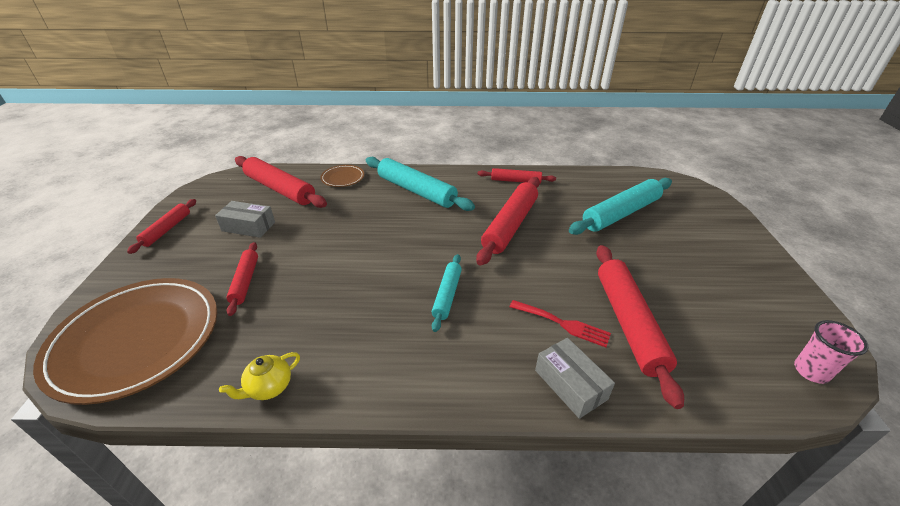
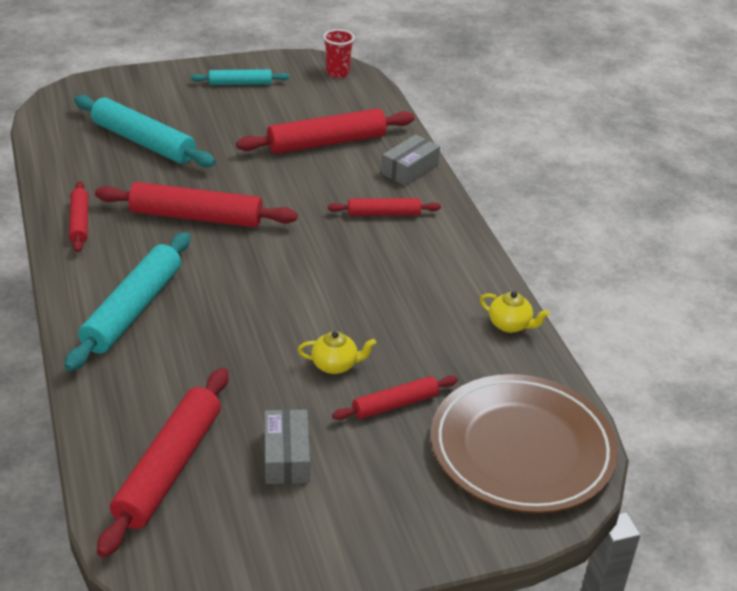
camera: 110 degrees left, 0 degrees up
red rolling pin [127,199,196,254] -> red rolling pin moved to [328,198,441,216]
brown plate [320,165,364,187] -> none
turquoise rolling pin [432,254,462,332] -> turquoise rolling pin moved to [191,69,289,85]
red fork [509,300,611,347] -> none
pink cup [794,320,868,384] -> red cup [323,29,355,78]
none -> yellow teapot [298,331,376,374]

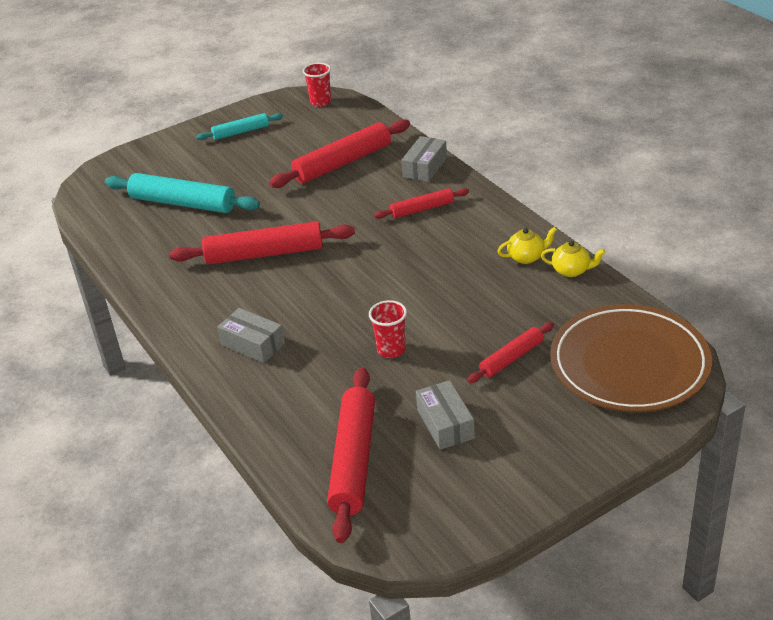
camera: 10 degrees left, 0 degrees up
turquoise rolling pin [64,232,190,371] -> grey box [217,308,285,363]
red rolling pin [69,181,88,252] -> none
yellow teapot [298,331,376,374] -> yellow teapot moved to [497,227,557,264]
none -> red cup [369,300,407,358]

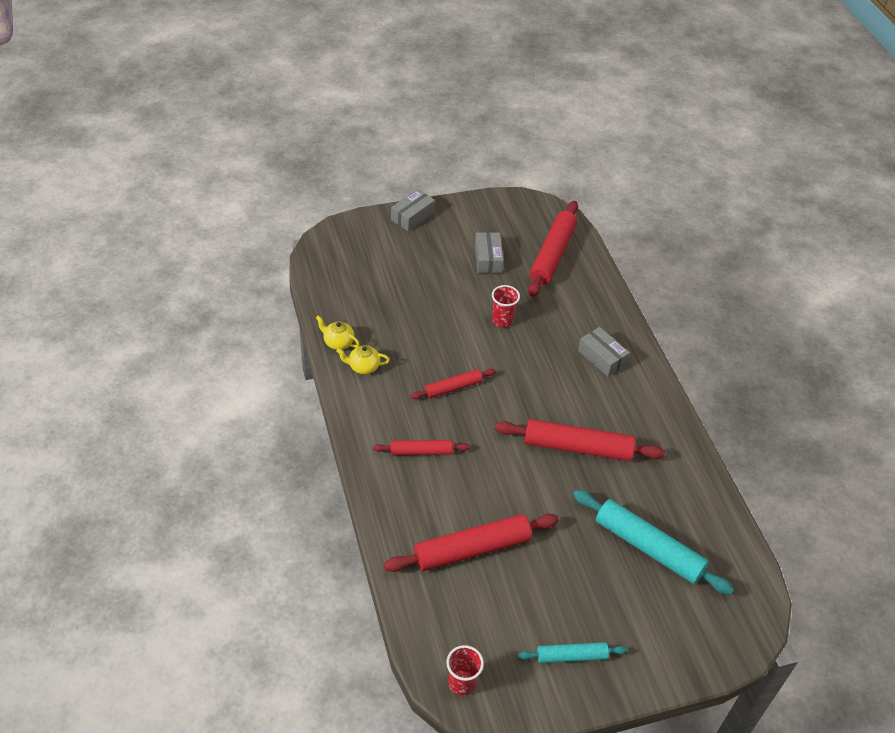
camera: 170 degrees left, 10 degrees up
grey box [402,136,447,182] -> grey box moved to [391,189,435,231]
red rolling pin [467,322,554,383] -> red rolling pin moved to [411,369,496,399]
brown plate [550,304,712,412] -> none

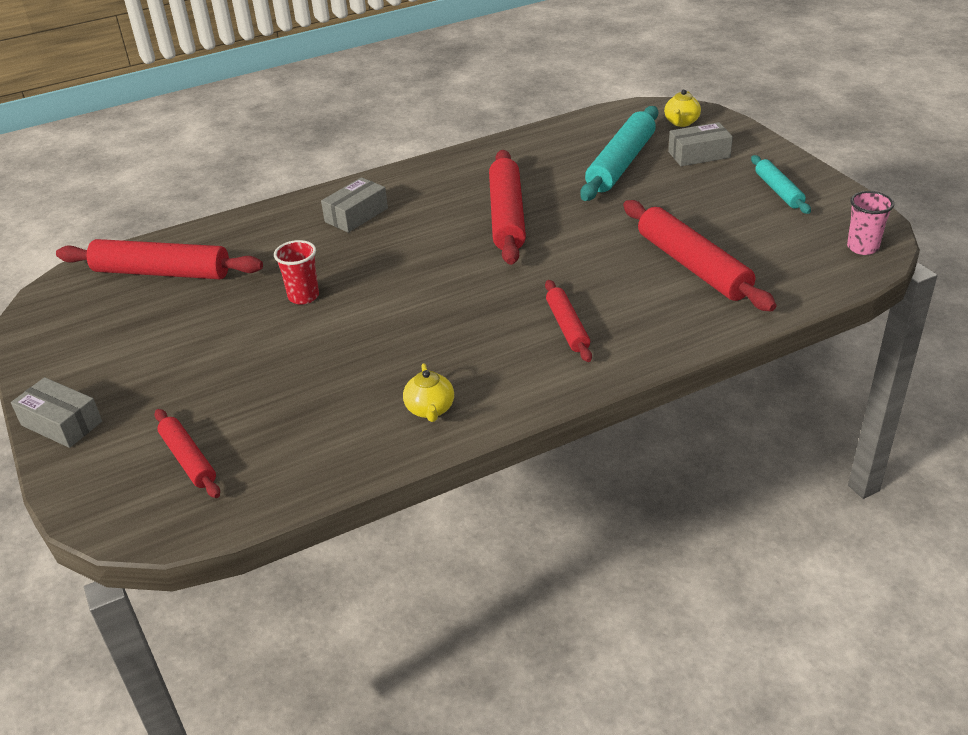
camera: 95 degrees left, 10 degrees down
yellow teapot [316,316,360,350] -> yellow teapot moved to [664,89,701,127]
red rolling pin [411,369,496,399] -> red rolling pin moved to [154,409,220,498]
red cup [446,645,484,696] -> pink cup [847,191,894,255]
grey box [475,232,504,273] -> grey box moved to [668,122,733,166]

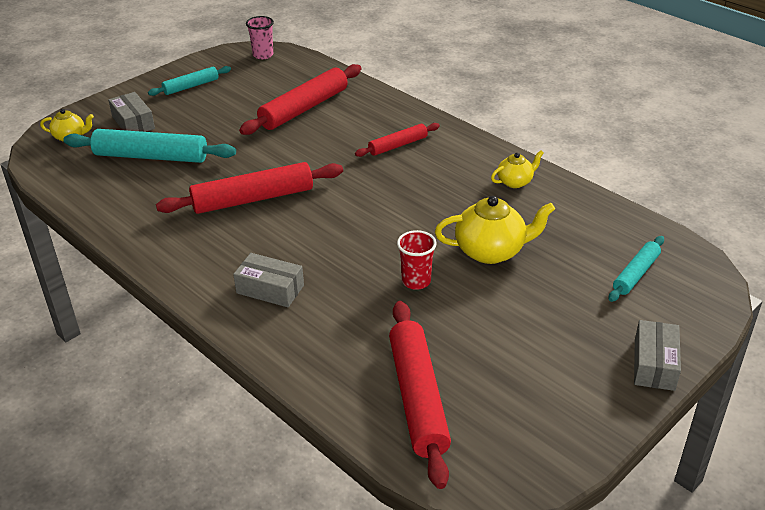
camera: 110 degrees left, 0 degrees up
red rolling pin [154,409,220,498] -> turquoise rolling pin [609,236,664,302]
none -> yellow teapot [435,196,555,264]

